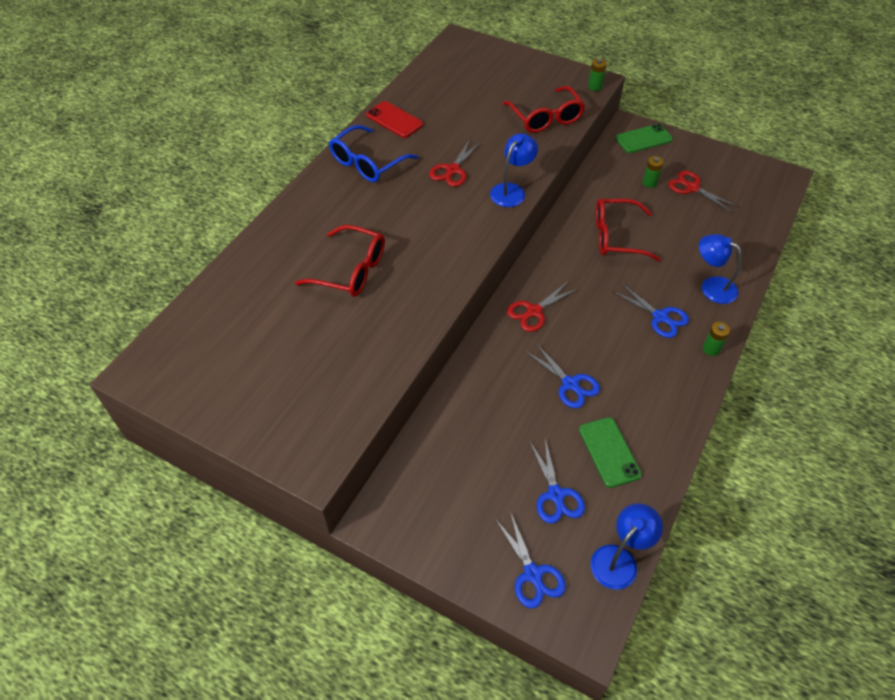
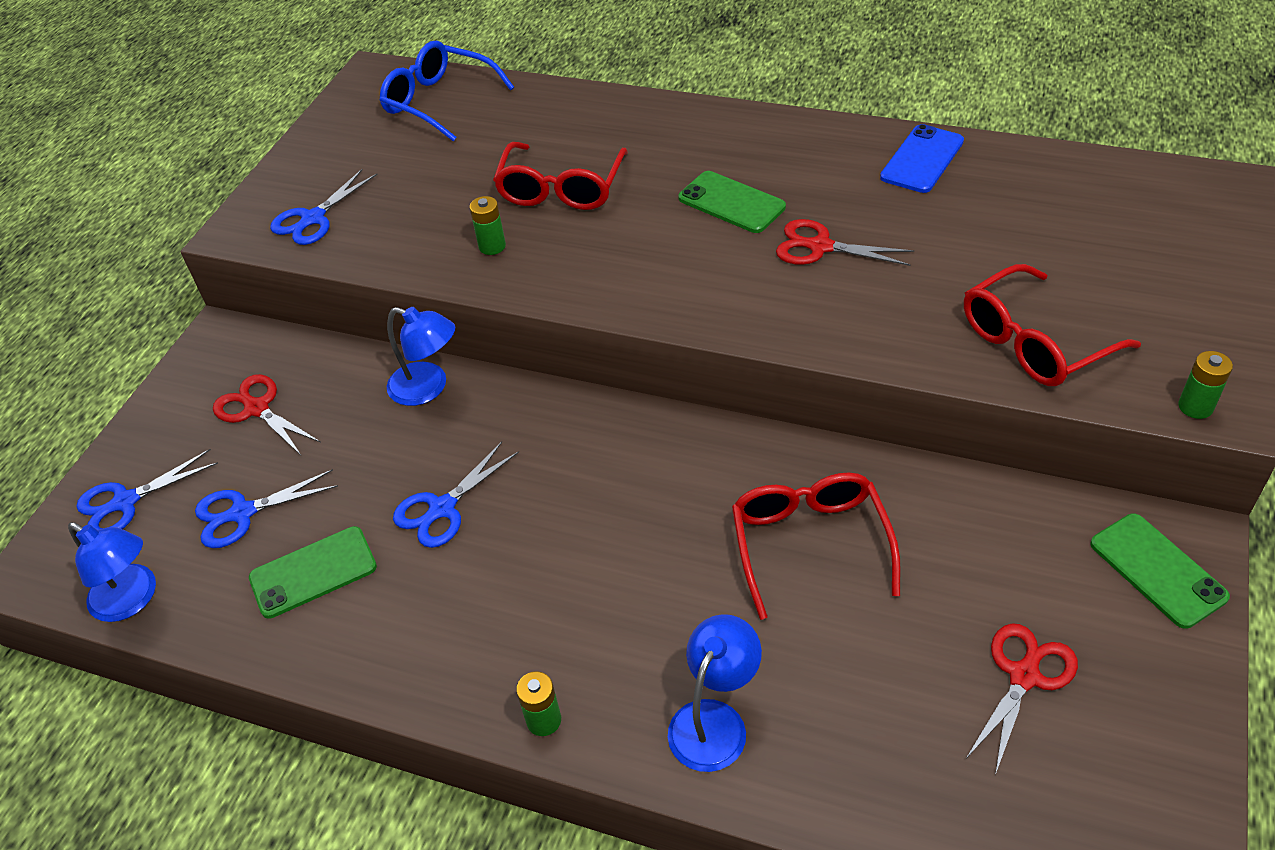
camera: 85 degrees right, 5 degrees down
blue glasses [329,125,418,182] -> blue glasses moved to [380,41,514,142]
red phone [366,101,423,138] -> blue phone [880,124,964,193]
blue lamp [490,133,538,207] -> blue lamp moved to [387,307,455,406]
red scissors [507,281,579,332] -> red scissors moved to [213,374,320,455]
blue scissors [612,283,689,338] -> blue scissors moved to [270,169,378,245]
green battery [643,156,664,188] -> green battery moved to [470,196,506,255]
none -> green phone [678,171,786,233]

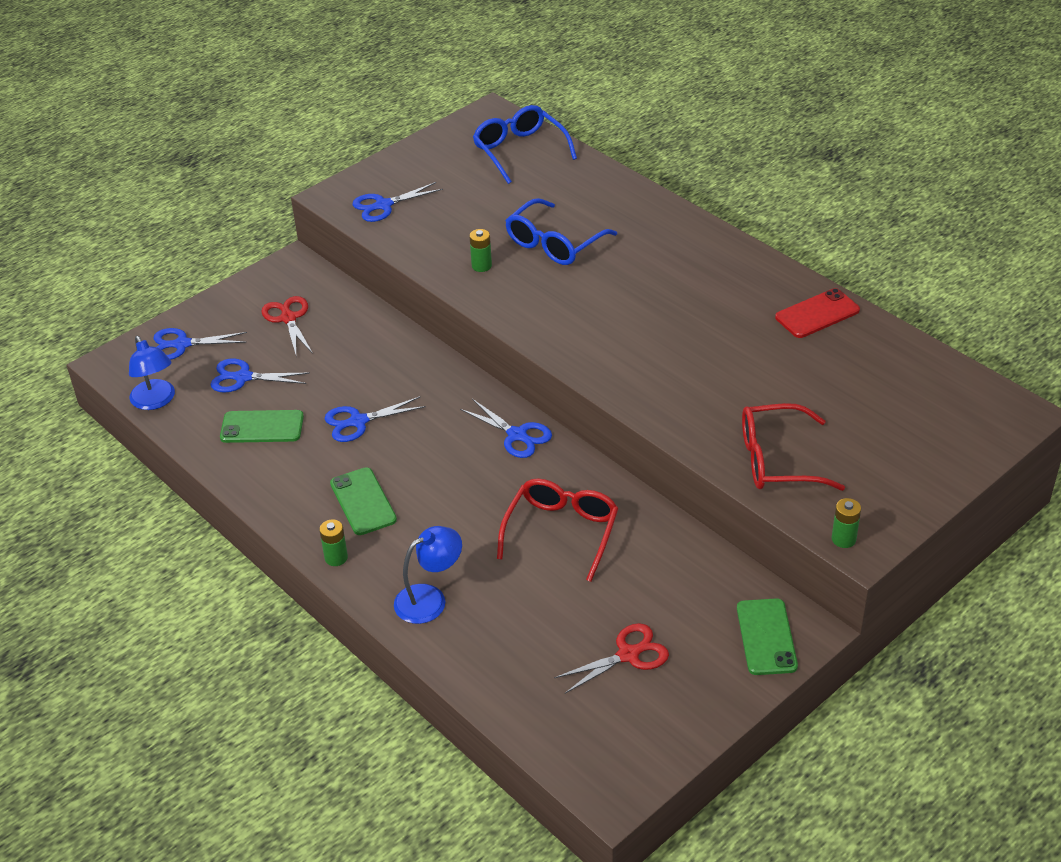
camera: 25 degrees right, 5 degrees down
blue lamp [387,307,455,406] -> none
red glasses [493,142,628,210] -> blue glasses [505,198,617,265]
green phone [678,171,786,233] -> green phone moved to [330,467,397,535]
red scissors [776,219,914,266] -> none
blue phone [880,124,964,193] -> red phone [775,288,860,338]
none -> blue scissors [460,399,552,458]

